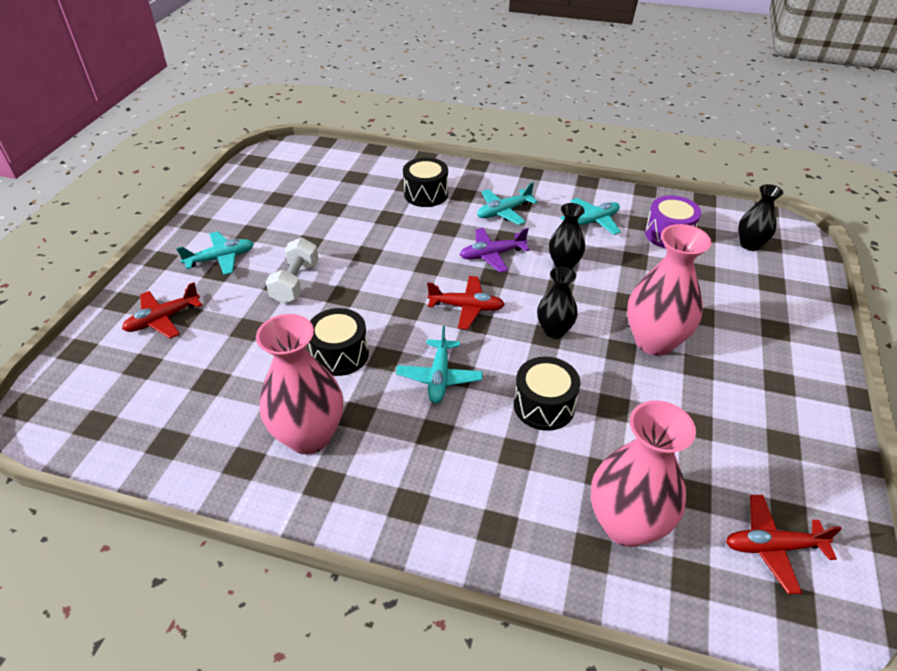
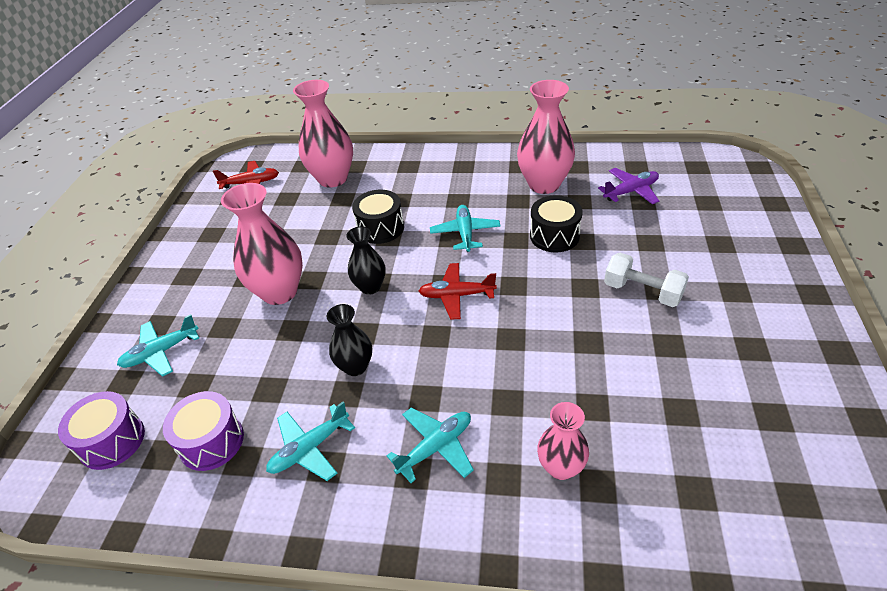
camera: 175 degrees right, 0 degrees up
red plane [122,282,202,339] -> none
turquoise plane [177,231,254,275] -> turquoise plane moved to [117,314,199,377]
white dumbbell [266,238,319,304] -> white dumbbell turned 60 degrees counterclockwise [604,253,689,307]
black drum [403,157,448,207] -> pink vase [537,402,589,480]
purple plane [460,228,530,273] -> purple plane moved to [598,168,659,204]
black vase [738,184,783,251] -> purple drum [58,391,145,470]

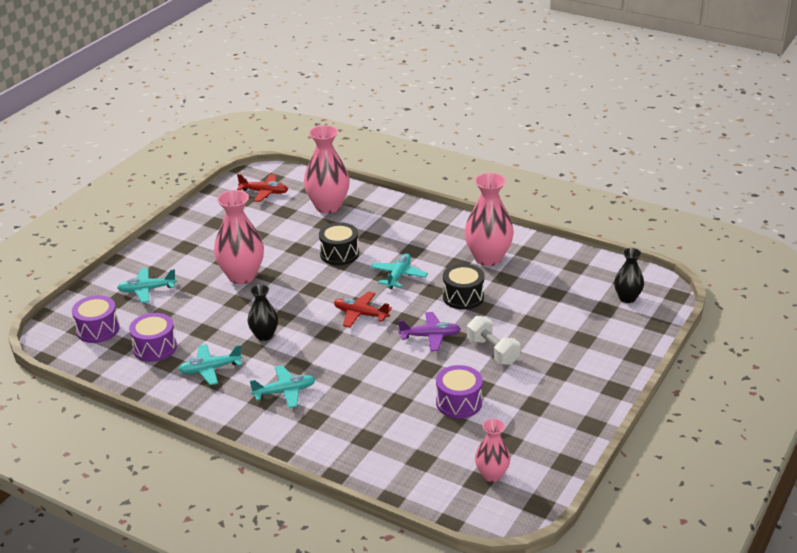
camera: 20 degrees right, 10 degrees down
black vase [346,226,386,295] -> black vase moved to [614,248,644,303]
pink vase [537,402,589,480] -> pink vase moved to [475,419,510,482]
purple plane [598,168,659,204] -> purple plane moved to [398,312,461,351]
none -> purple drum [436,365,483,418]

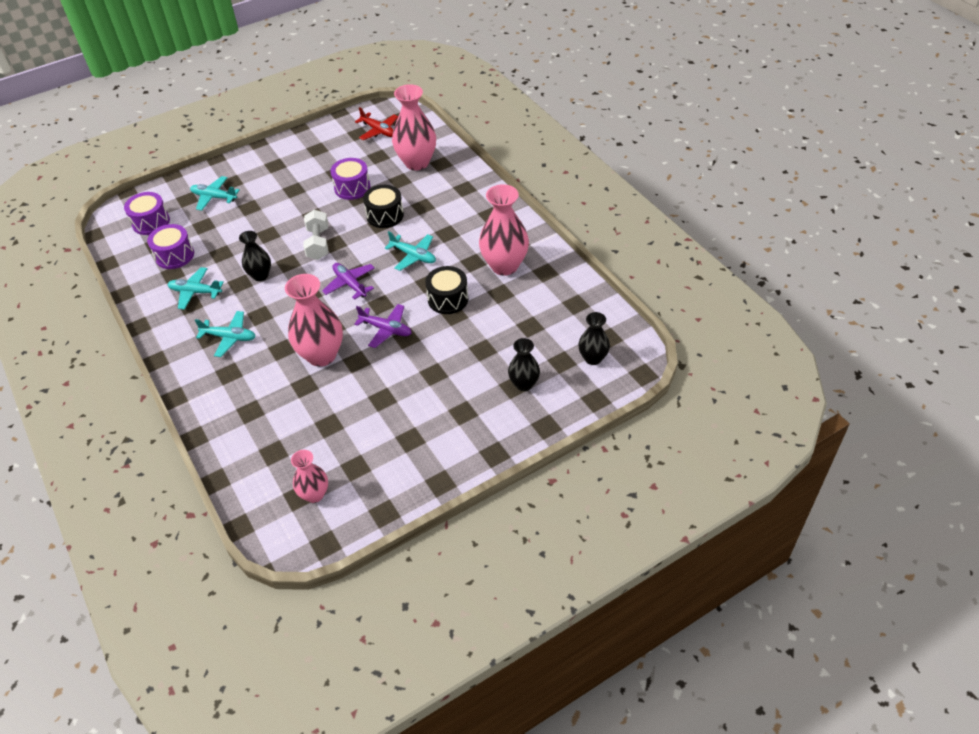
camera: 30 degrees right, 15 degrees up
pink vase [214,190,264,284] -> pink vase moved to [285,274,343,367]
red plane [334,292,392,328] -> purple plane [322,263,375,300]
turquoise plane [371,253,428,289] -> turquoise plane turned 75 degrees clockwise [385,231,436,271]
purple drum [436,365,483,418] -> purple drum moved to [330,158,370,200]
white dumbbell [467,316,520,365] -> white dumbbell moved to [303,210,328,260]
none -> black vase [508,338,540,391]

